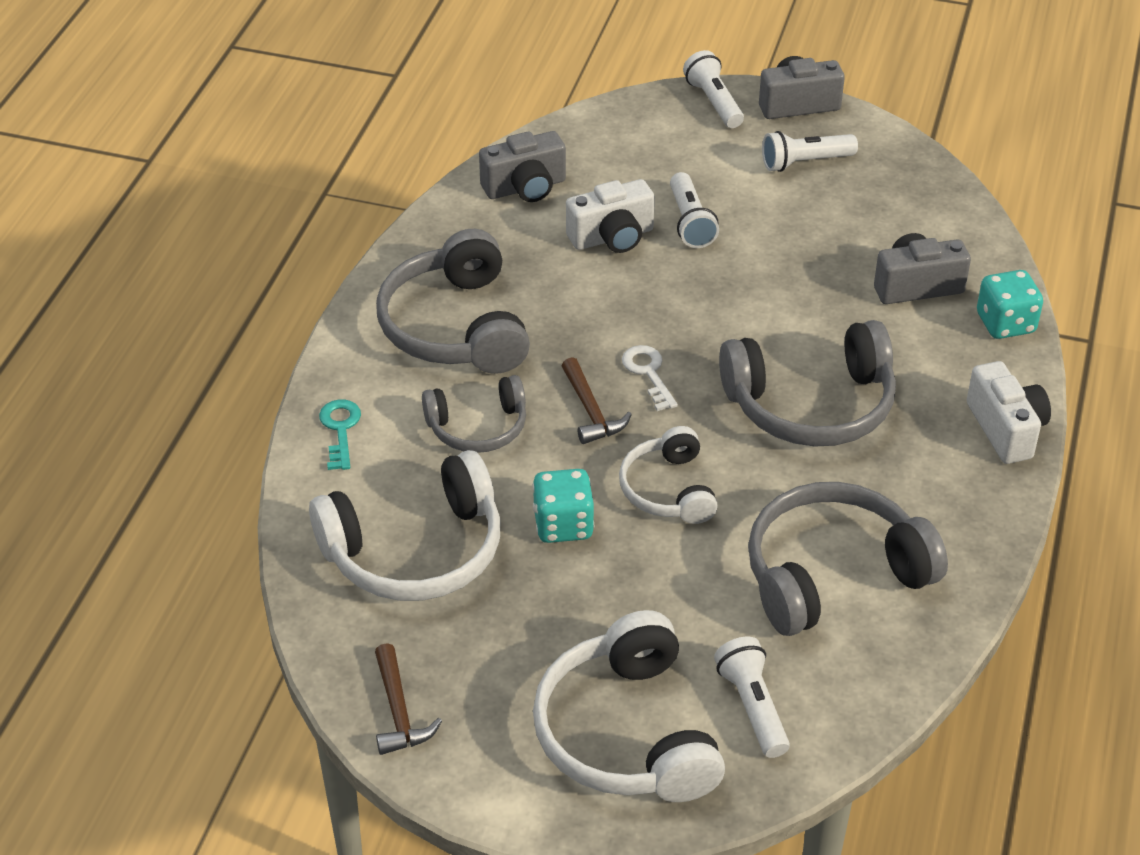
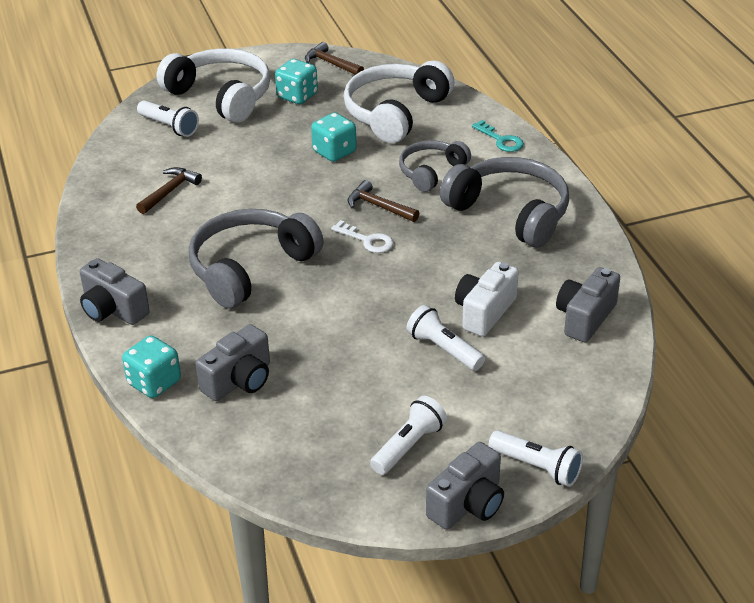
camera: 145 degrees right, 5 degrees down
white headphones [619,426,718,524] -> none
grey headphones [748,482,948,636] -> brown hammer [136,167,202,214]
white camera [967,361,1051,464] -> grey camera [80,258,150,325]
none -> turquoise dice [275,59,318,104]

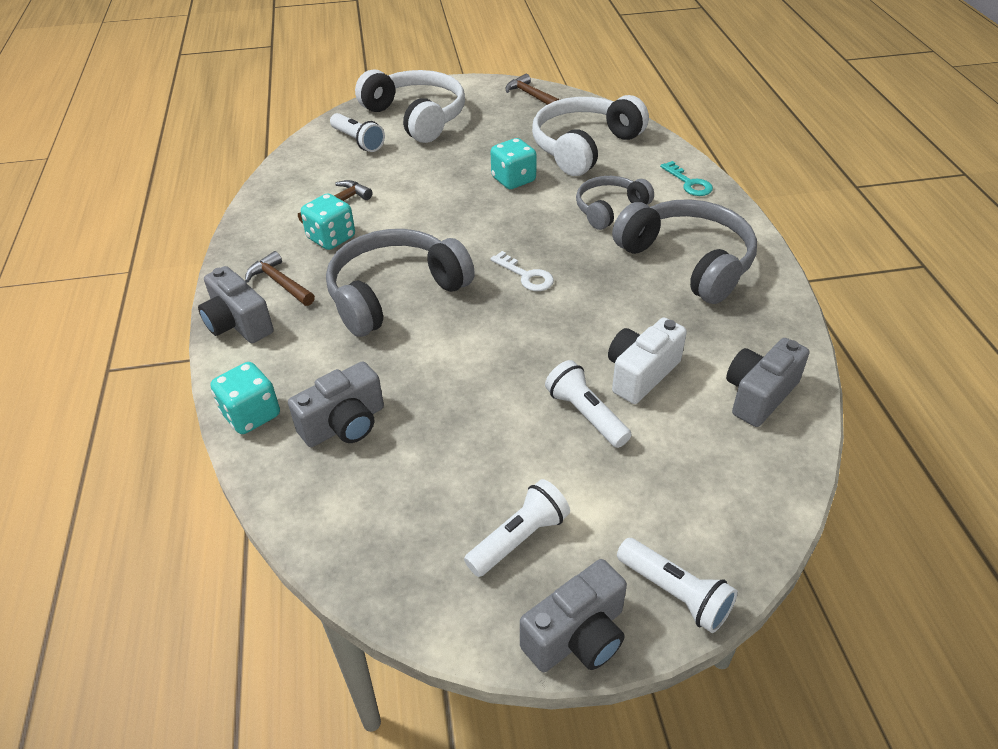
camera: 10 degrees right, 5 degrees up
turquoise dice [275,59,318,104] -> turquoise dice moved to [301,193,355,250]
brown hammer [348,180,419,222] -> brown hammer moved to [245,251,315,306]

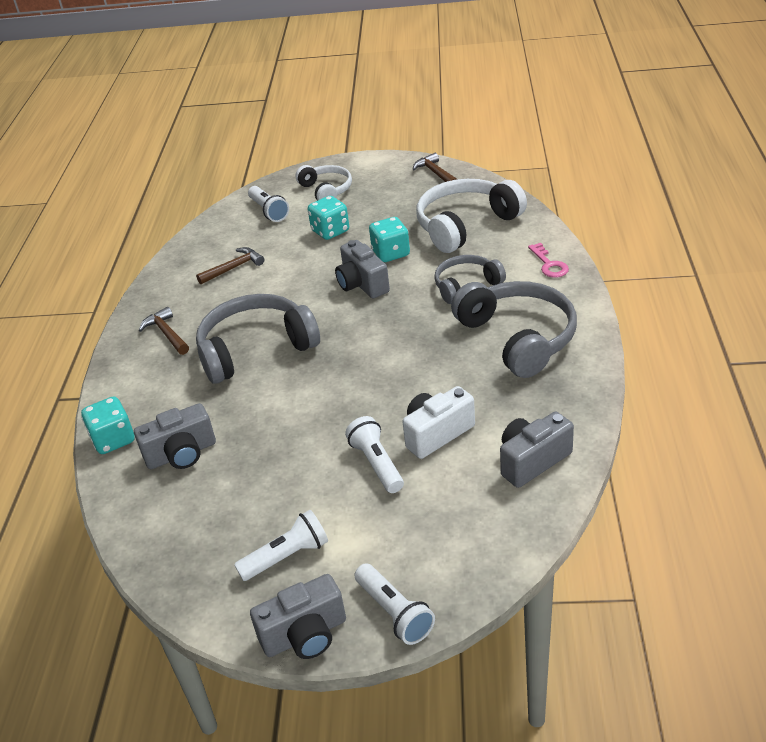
camera: 15 degrees right, 5 degrees down
grey camera [198,266,273,343] -> grey camera moved to [335,240,390,298]
turquoise dice [301,193,355,250] -> turquoise dice moved to [308,196,349,240]
white headphones [355,69,465,143] -> white headphones [295,165,352,201], size x0.60
white key [490,251,554,291] -> none
turquoise key [660,161,713,196] -> pink key [528,243,569,278]

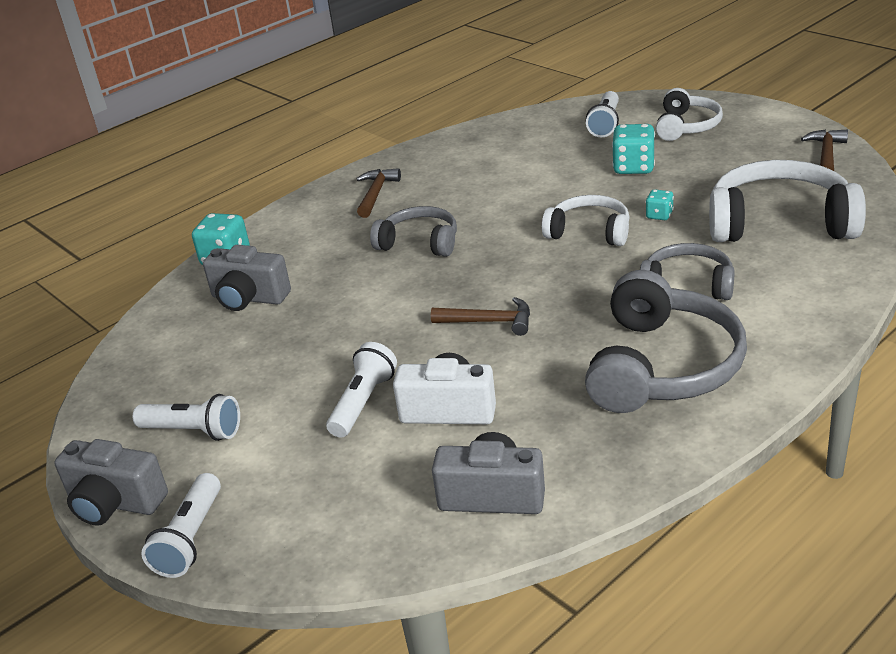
camera: 45 degrees right, 5 degrees down
brown hammer [196,247,264,284] -> brown hammer moved to [431,297,530,336]
grey headphones [196,294,320,384] -> grey headphones [370,206,457,257], size x0.60
grey camera [335,240,390,298] -> white headphones [542,195,629,246]
turquoise dice [369,217,410,262] -> turquoise dice [646,189,674,220], size x0.55
pink key [528,243,569,278] -> none

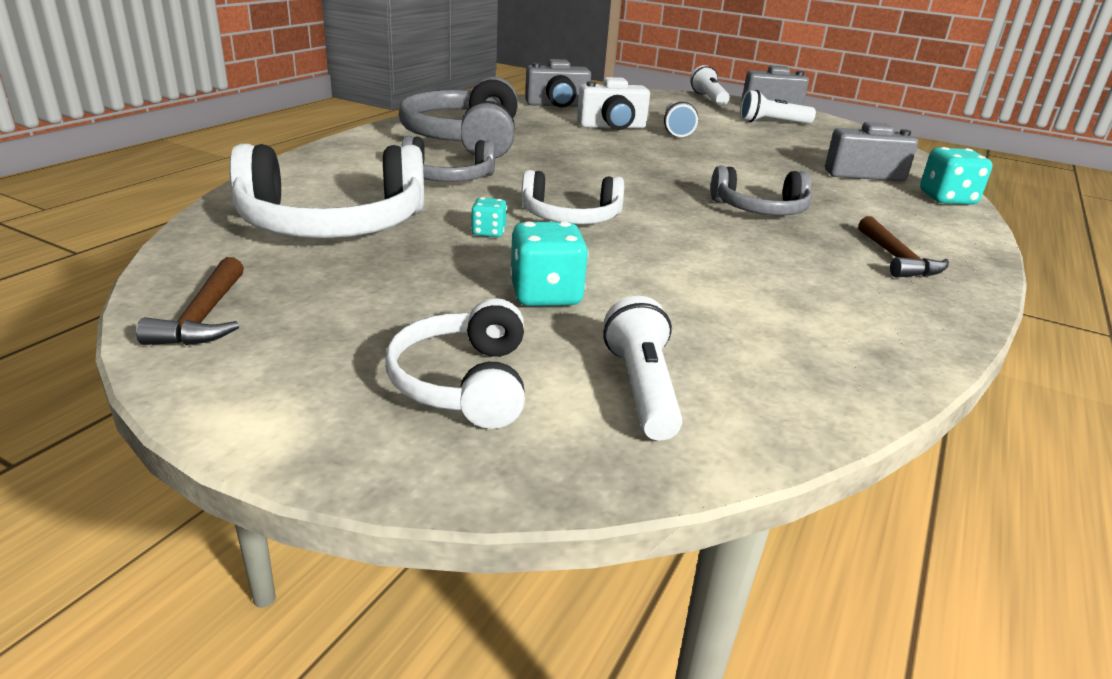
camera: 155 degrees right, 5 degrees down
brown hammer [431,297,530,336] -> none

